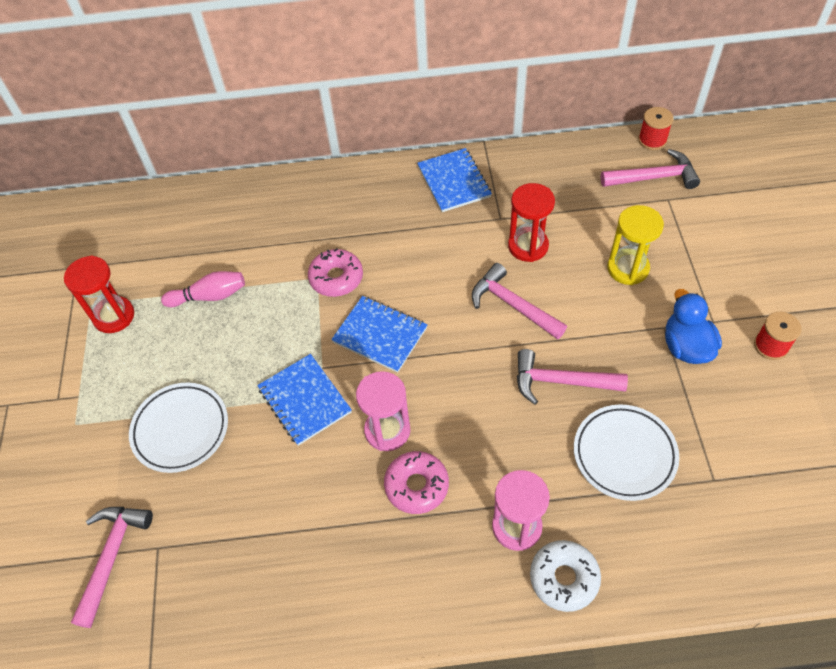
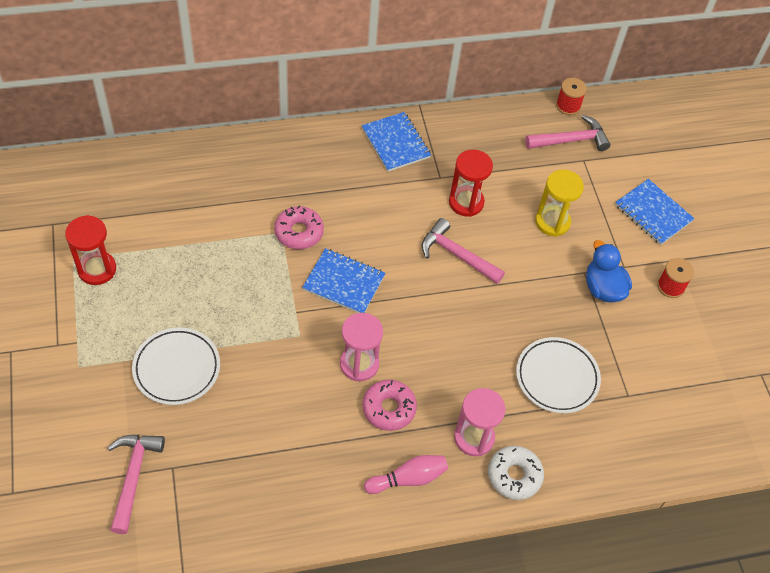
camera: 15 degrees left, 0 degrees up
pink bowling pin [161,271,245,307] -> pink bowling pin moved to [364,455,448,494]
blue notebook [257,354,352,446] -> blue notebook moved to [615,179,695,245]
pink hammer [517,349,628,405] -> none

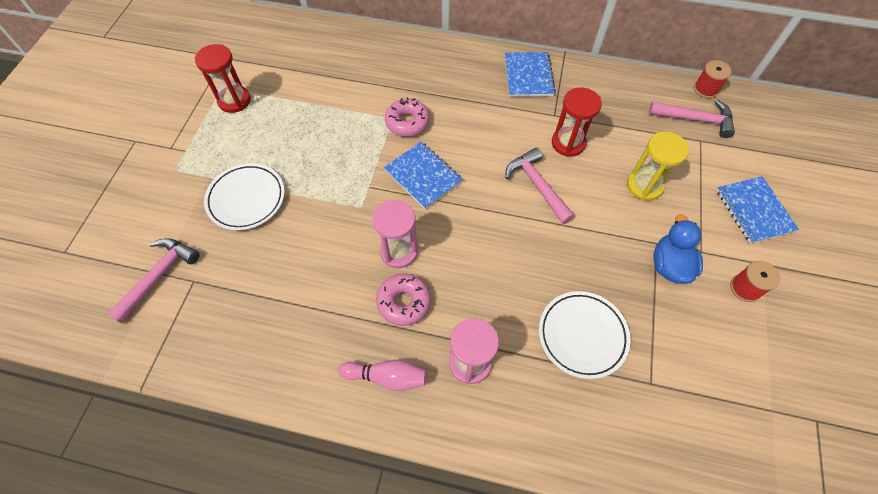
camera: 30 degrees right, 5 degrees up
white donut [488,446,544,500] -> none

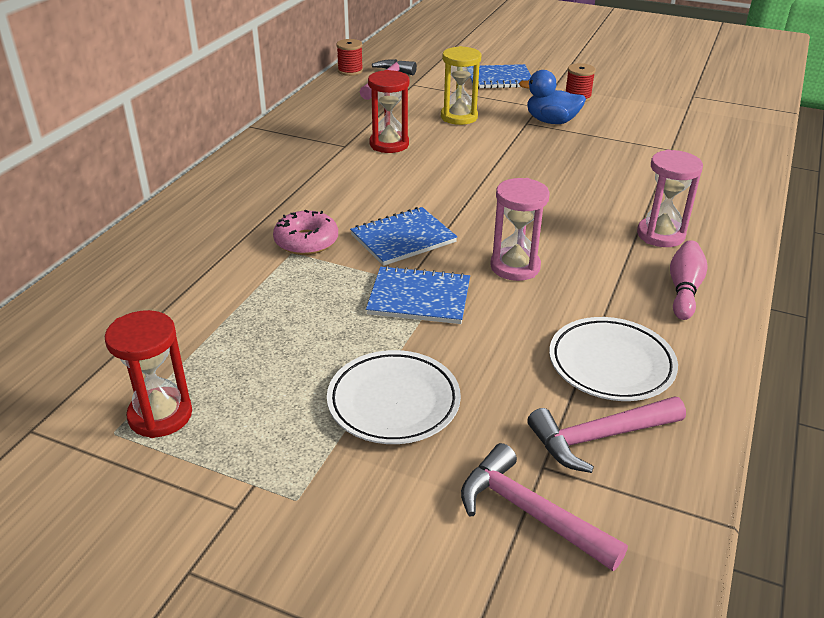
camera: 80 degrees left, 25 degrees down
pink donut [376,273,431,326] -> none
blue notebook [505,52,556,97] -> blue notebook moved to [366,266,470,324]
pink hammer [505,148,575,224] -> pink hammer moved to [528,396,686,473]
white plate [539,291,631,379] -> white plate moved to [549,317,678,401]

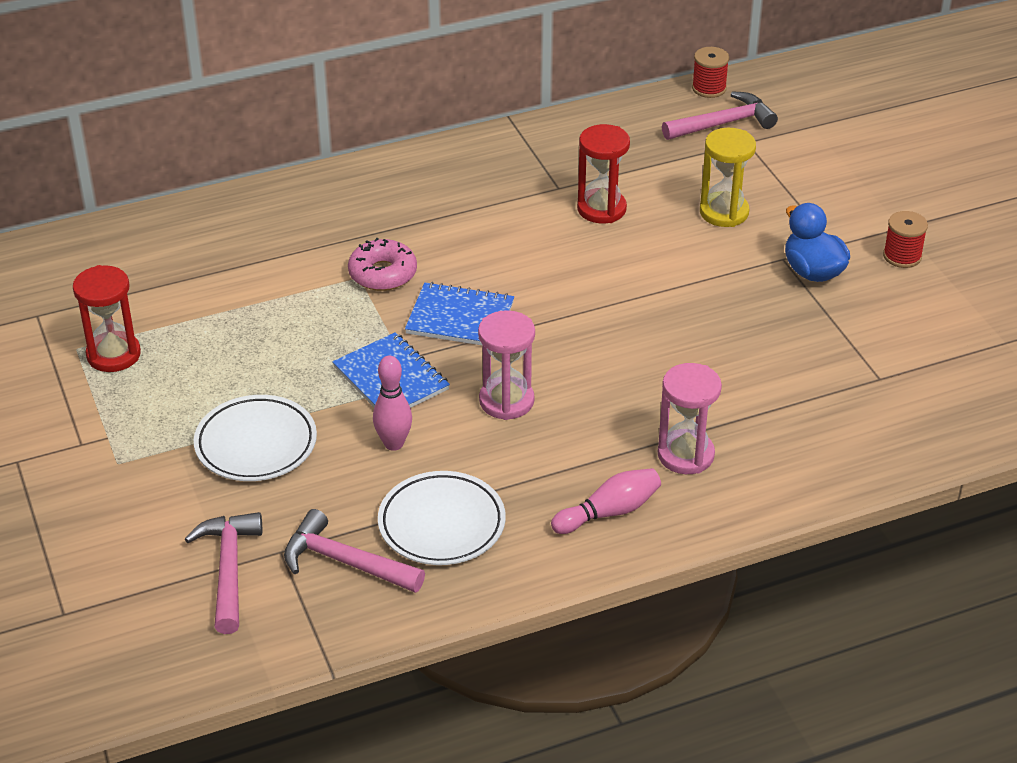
camera: 45 degrees right, 5 degrees up
blue notebook [470,64,531,89] -> none
none -> pink bowling pin [373,356,412,451]

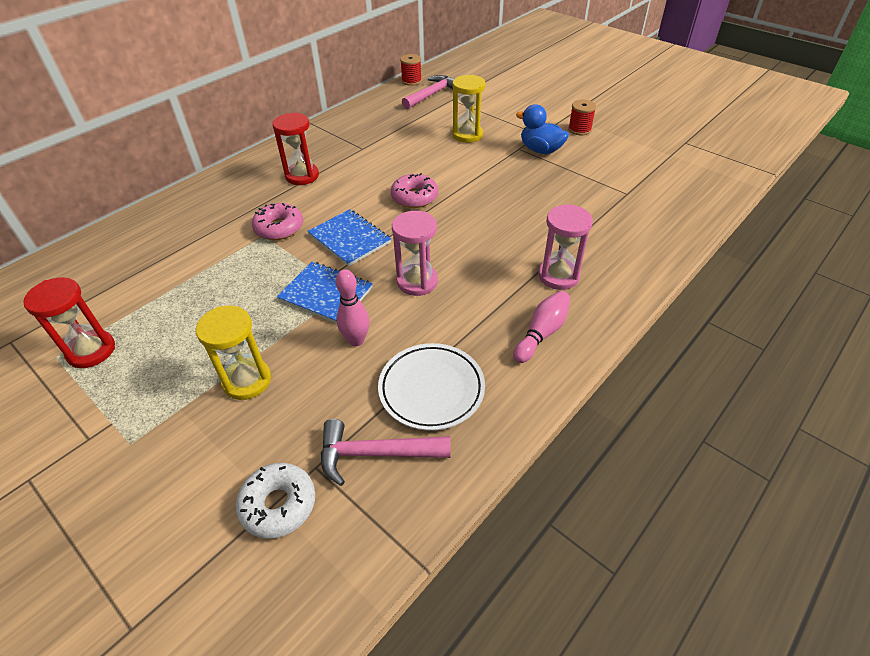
camera: 25 degrees left, 5 degrees up
pink hammer [185,512,262,634] -> white donut [236,463,315,539]
white plate [194,395,317,481] -> yellow hourglass [196,305,271,400]
blue notebook [405,282,514,346] -> blue notebook turned 60 degrees clockwise [308,209,391,266]
red hourglass [577,124,630,223] -> red hourglass moved to [272,112,319,185]
none -> pink donut [391,173,438,208]

